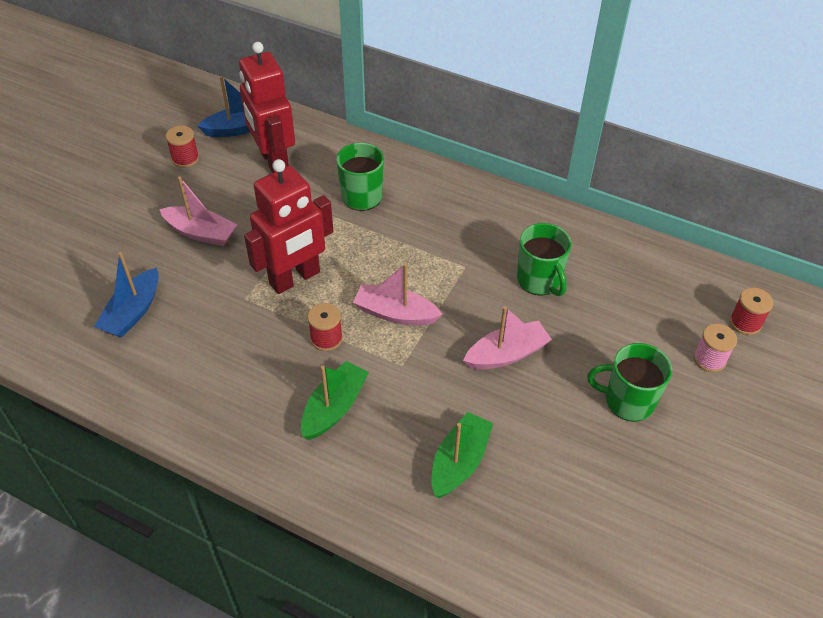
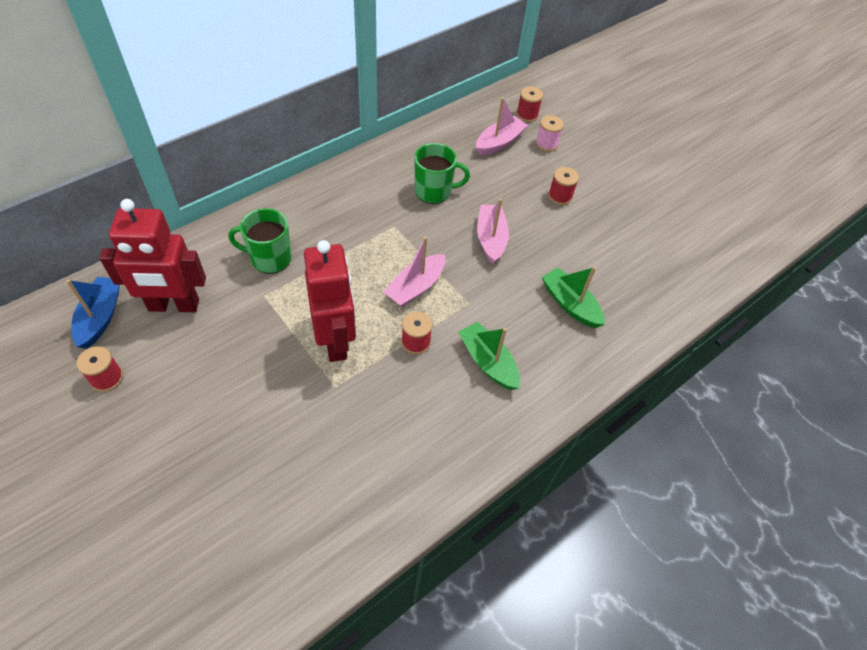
camera: 70 degrees left, 5 degrees up
blue boat [94,252,159,338] -> none
pink boat [159,176,238,246] -> pink boat moved to [476,97,528,155]
green mug [587,343,672,422] -> red spool [548,167,579,205]

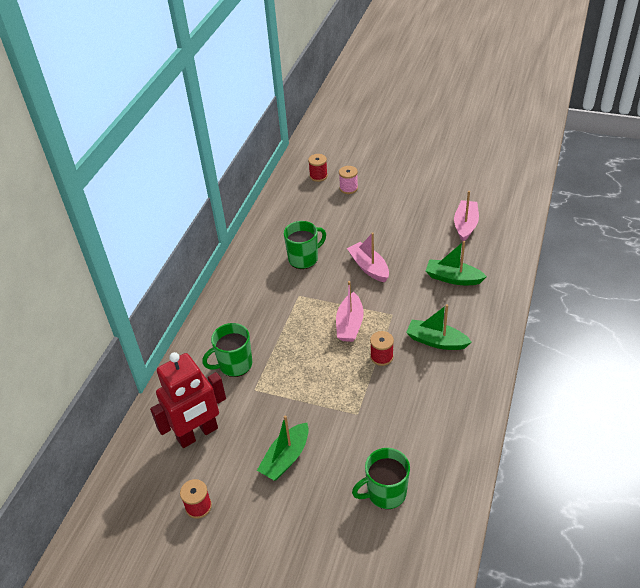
camera: 25 degrees left, 10 degrees down
blue boat [66,277,120,349] -> none
red robot [304,240,356,362] -> none
pink boat [476,97,528,155] -> pink boat moved to [454,191,479,241]
red spool [548,167,579,205] -> none
none -> green boat [257,415,309,480]
none -> green mug [352,448,410,509]

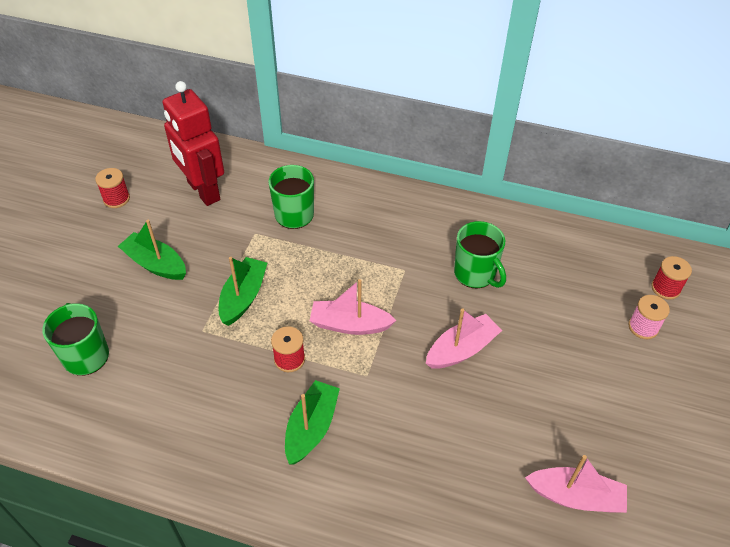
camera: 85 degrees right, 5 degrees up
green boat [426,241,487,285] -> green boat moved to [219,257,267,326]

